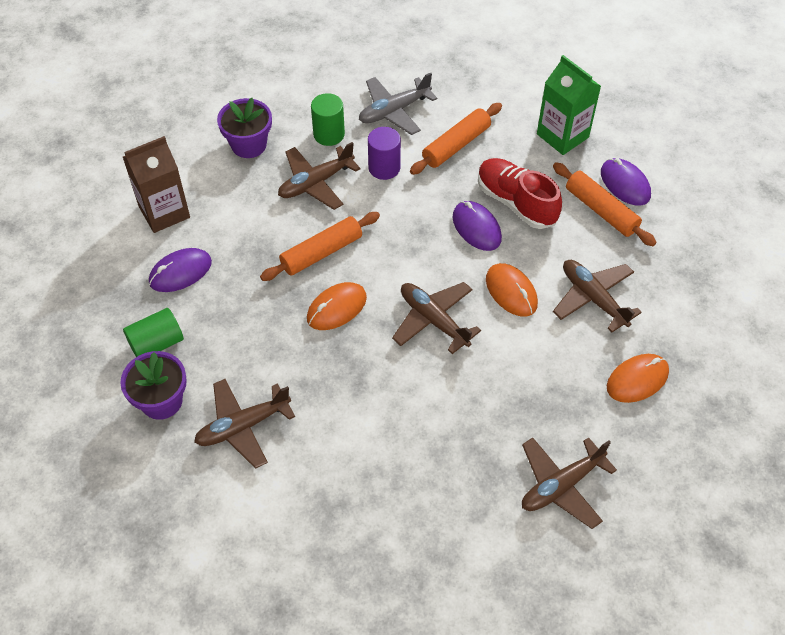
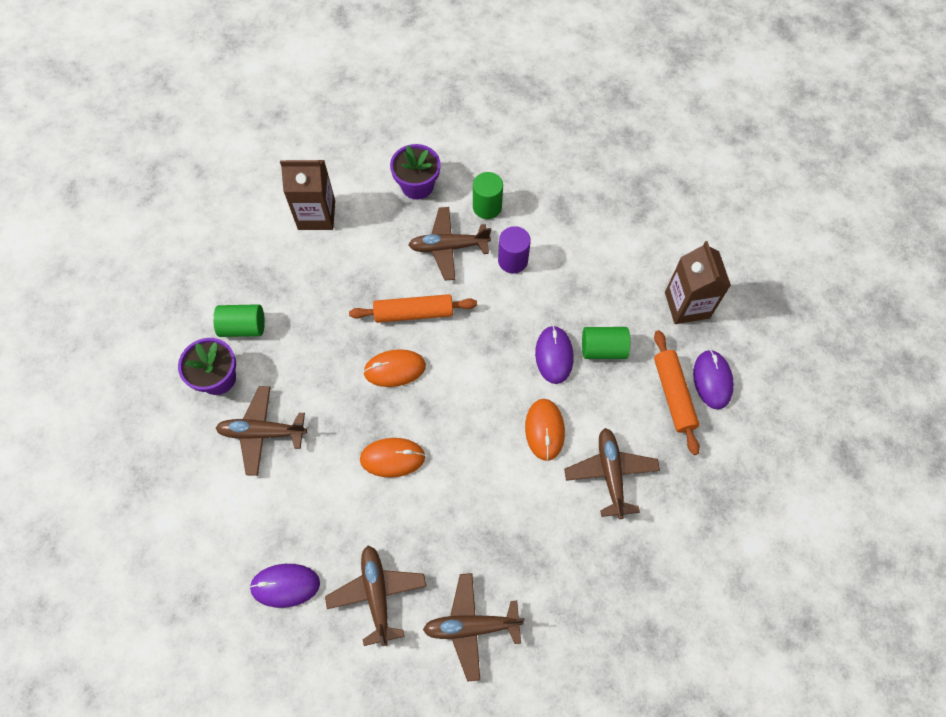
camera: 30 degrees right, 10 degrees up
purple mouse [149,248,212,292] -> purple mouse moved to [249,564,320,608]
grey plane [359,73,437,135] -> none
brown plane [392,282,481,354] -> brown plane moved to [325,546,426,646]
orange rolling pin [410,103,502,175] -> none
red shoe [478,158,562,229] -> green cylinder [582,327,630,359]
green carton [537,55,601,155] -> brown carton [665,241,731,324]
orange mouse [607,354,669,403] -> orange mouse moved to [360,438,425,477]

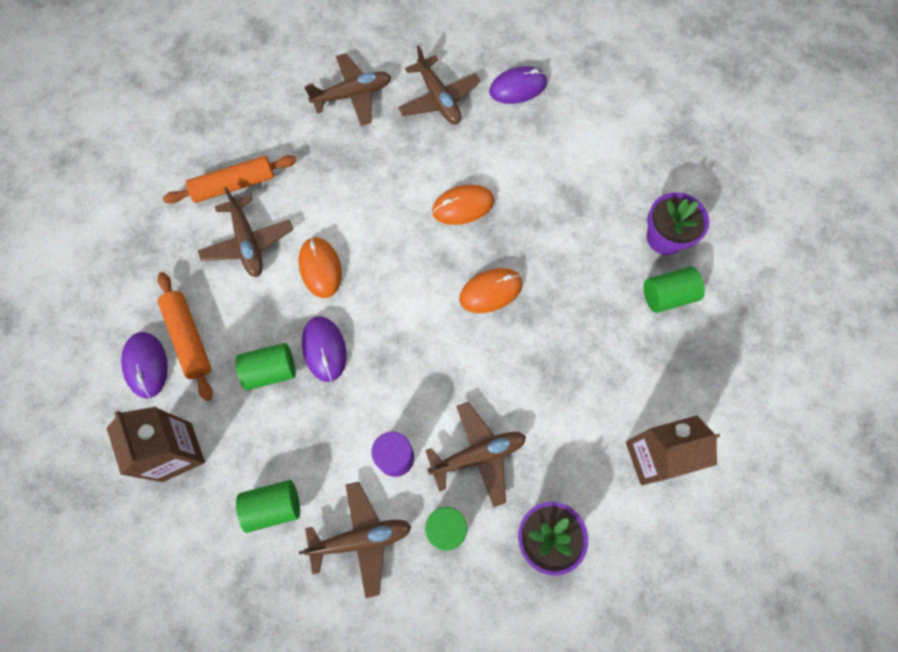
camera: 165 degrees right, 5 degrees up
brown plane [216,386,307,476] -> brown plane moved to [299,482,412,598]
orange rolling pin [349,294,477,323] -> orange rolling pin moved to [163,155,296,204]
none -> green cylinder [236,480,300,533]

